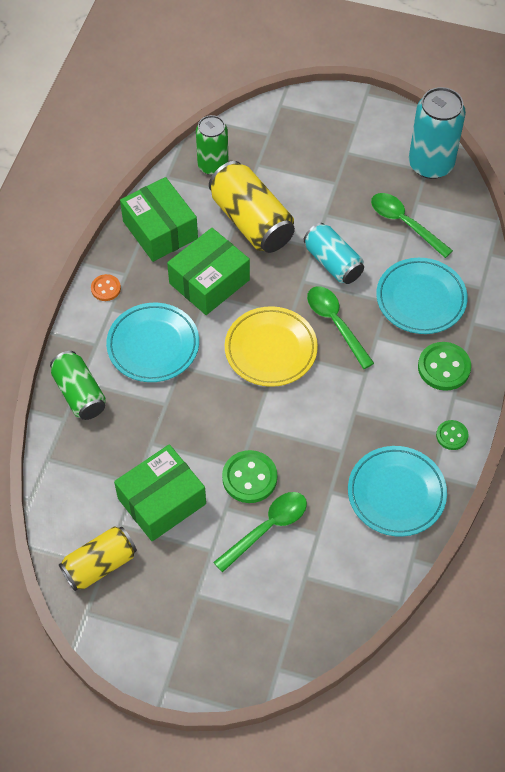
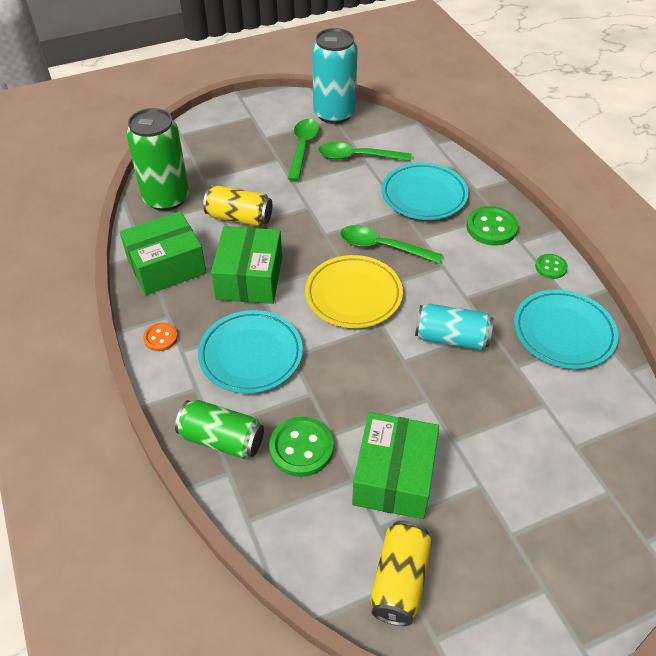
camera: 40 degrees left, 10 degrees down
green box [120,177,198,262] -> green box turned 45 degrees counterclockwise [120,211,206,295]
green can [196,115,229,175] -> green can [126,108,189,211], size x1.50
yellow can [209,161,295,253] -> yellow can [203,186,272,227], size x0.66
green spoon [213,492,307,573] -> green spoon moved to [288,119,319,181]
green button [222,450,277,503] -> green button moved to [269,417,334,477]
turquoise can [303,223,364,284] -> turquoise can moved to [415,304,494,350]

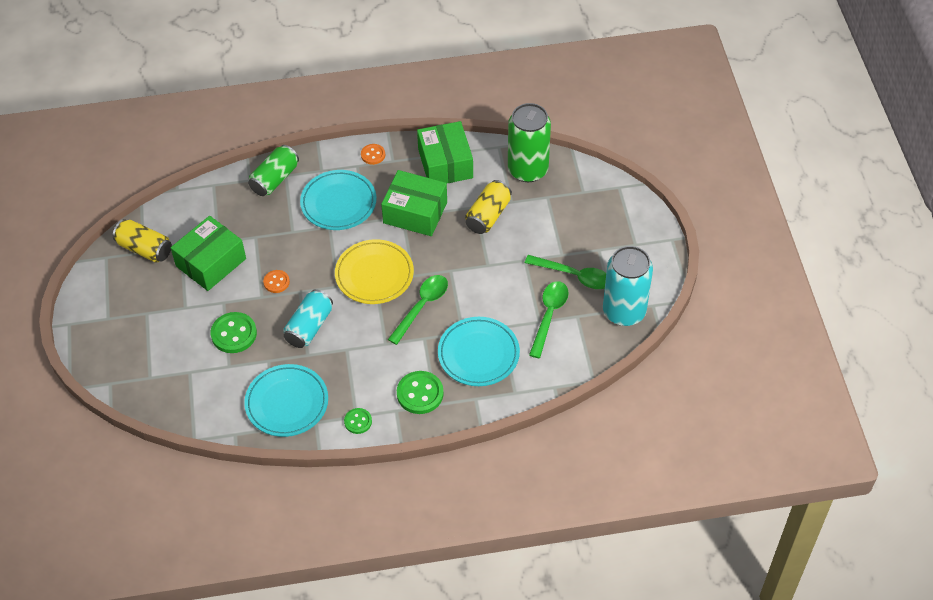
camera: 105 degrees right, 5 degrees up
green button [269,417,334,477] -> green button moved to [211,312,257,353]
green box [352,412,439,519] -> green box turned 75 degrees counterclockwise [171,216,246,291]
none -> orange button [263,270,290,293]

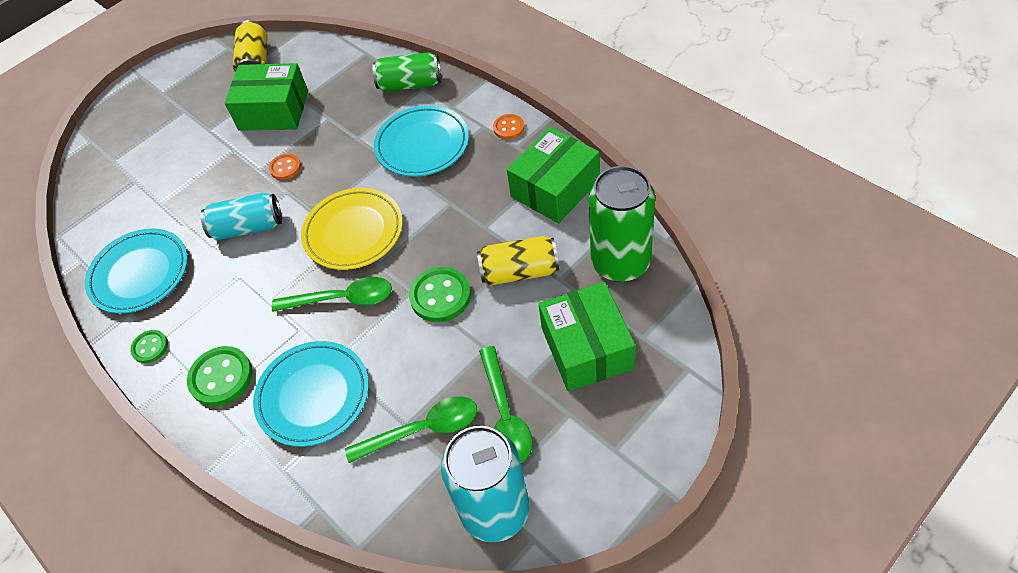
camera: 60 degrees right, 0 degrees up
green button [211,312,257,353] -> green button moved to [409,267,471,322]
green box [381,170,447,236] -> green box moved to [539,282,636,392]

